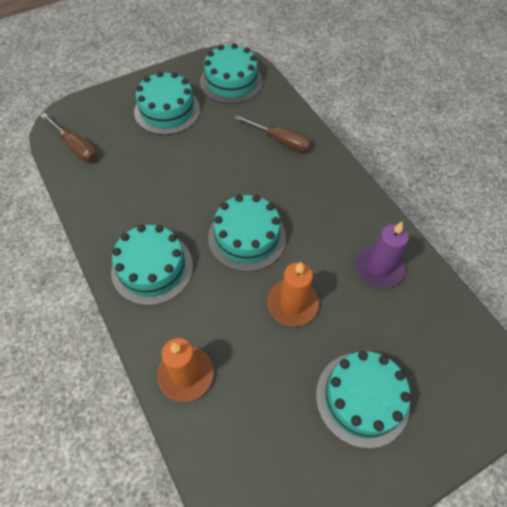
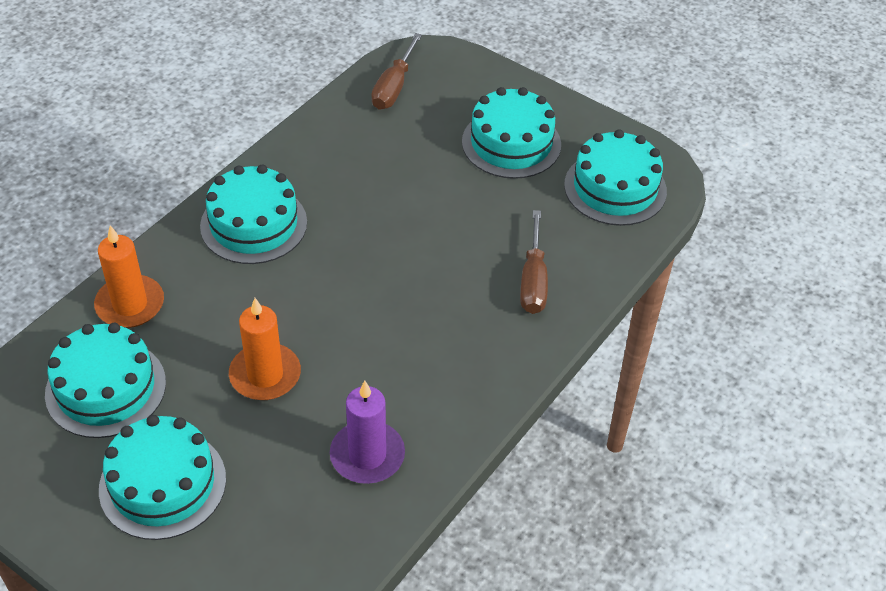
camera: 65 degrees right, 10 degrees down
turquoise cake [208,195,286,272] -> turquoise cake moved to [45,323,166,438]

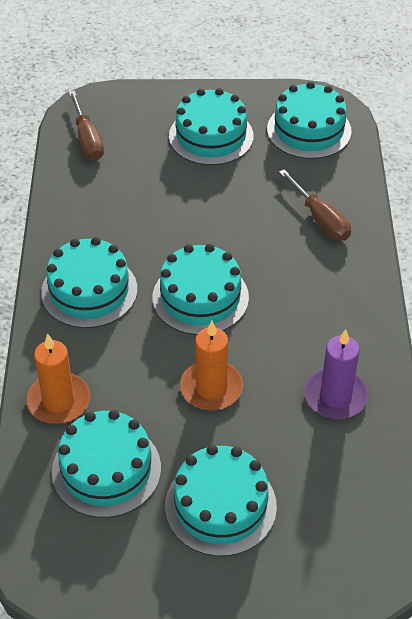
camera: 35 degrees left, 0 degrees up
none -> turquoise cake [152,244,249,335]

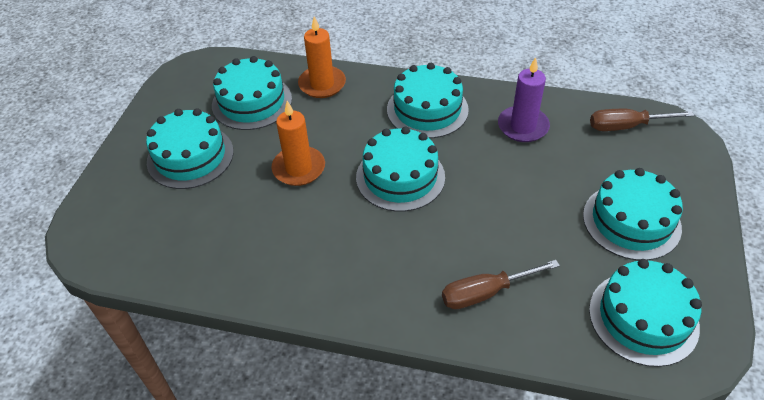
camera: 105 degrees right, 0 degrees up
purple candle [305,329,368,419] -> purple candle moved to [498,57,550,142]

